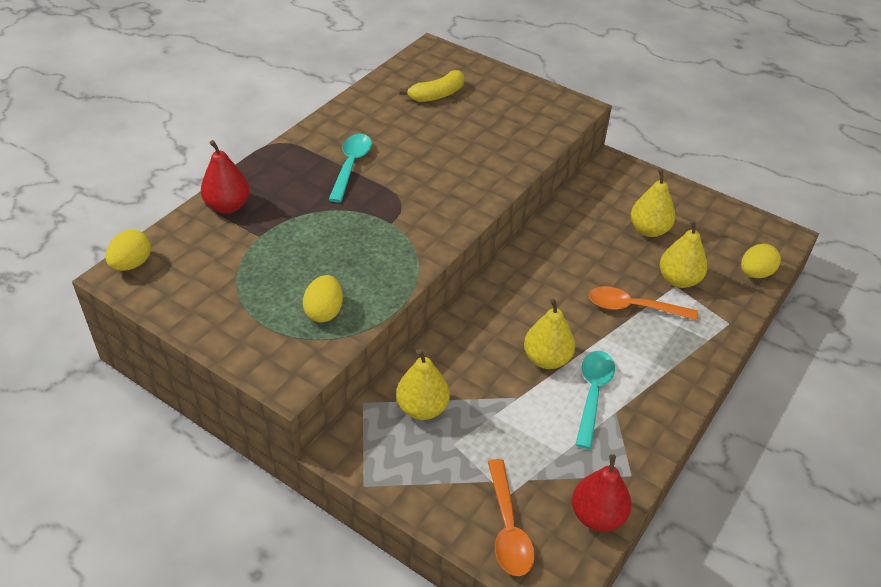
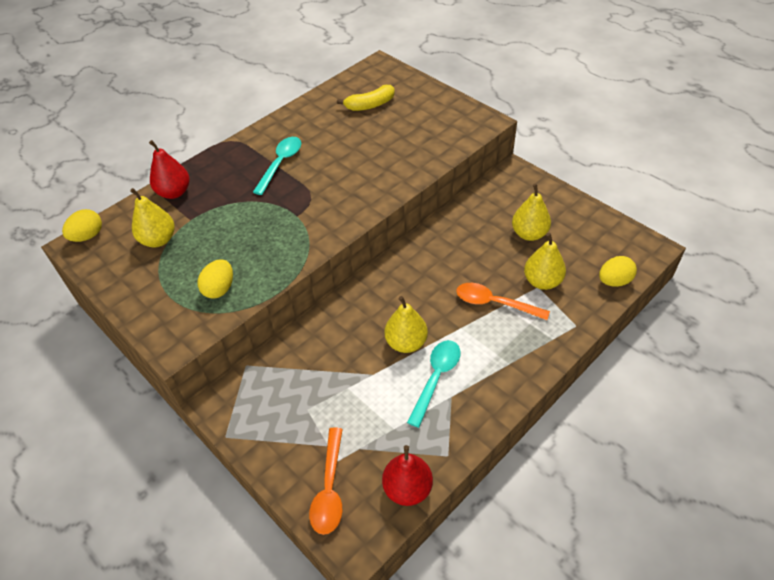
camera: 15 degrees right, 5 degrees up
yellow pear [396,349,450,420] -> yellow pear moved to [130,188,175,247]

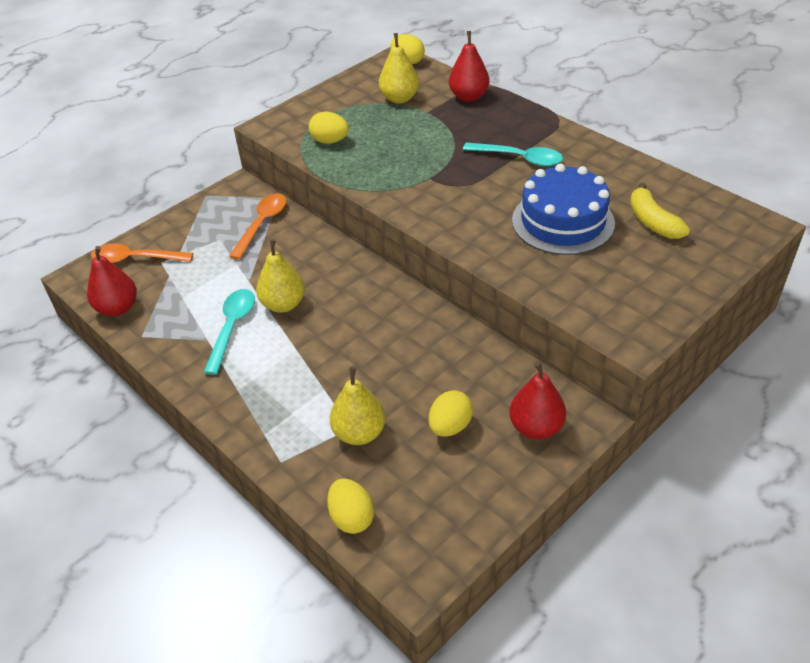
camera: 90 degrees right, 5 degrees down
turquoise spoon [407,340,461,428] -> turquoise spoon turned 105 degrees counterclockwise [204,289,255,375]
orange spoon [456,283,550,320] -> orange spoon moved to [229,194,287,260]
yellow pear [512,184,551,241] -> yellow egg [429,390,473,437]
none -> red pear [509,362,566,439]
none -> blue cake [512,164,615,255]

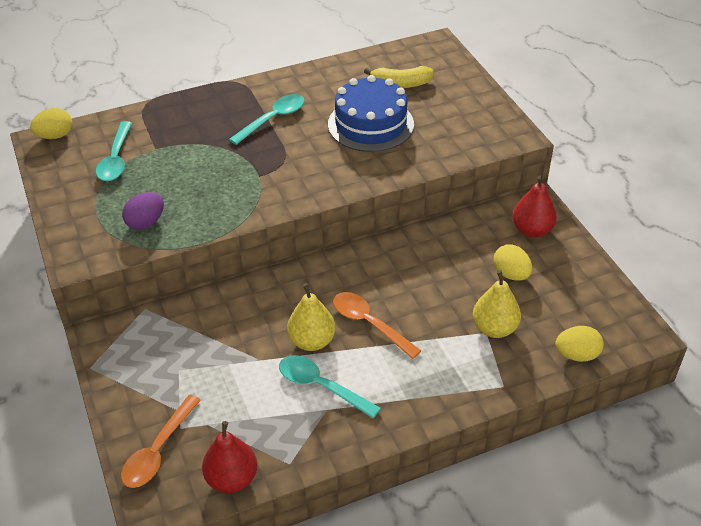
camera: 70 degrees left, 0 degrees up
orange spoon [229,194,287,260] -> orange spoon moved to [333,292,421,359]
yellow egg [309,111,349,144] -> purple egg [122,192,164,230]
yellow pear [379,33,419,103] -> turquoise spoon [96,121,132,181]
red pear [449,31,489,102] -> none

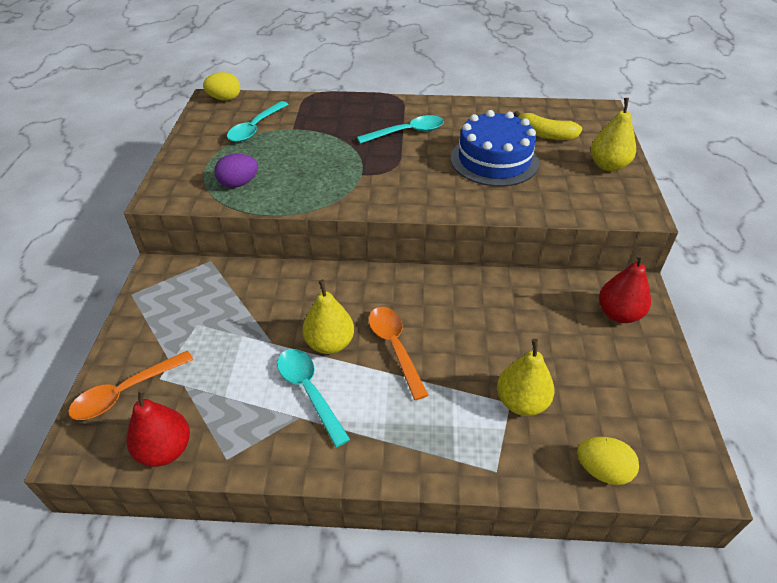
camera: 25 degrees right, 0 degrees up
yellow egg [493,244,532,281] -> none
none -> yellow pear [591,98,636,171]

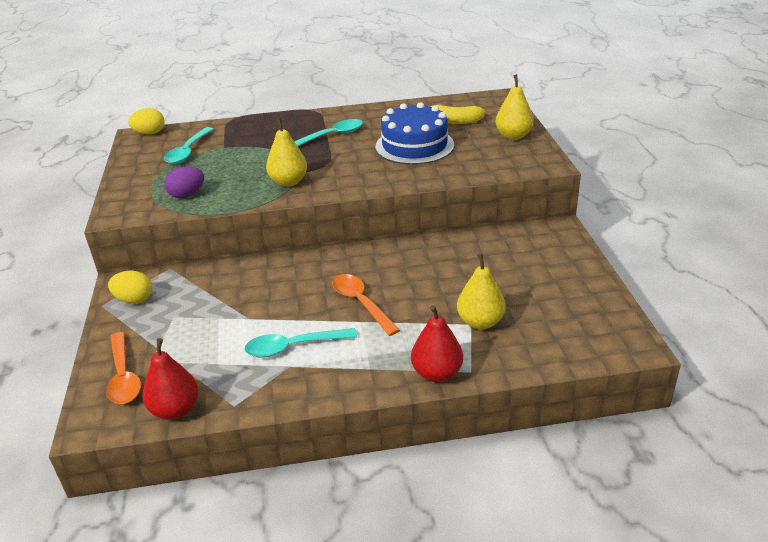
camera: 10 degrees left, 10 degrees down
orange spoon [68,350,194,420] -> orange spoon turned 60 degrees counterclockwise [106,332,141,404]
turquoise spoon [277,349,350,447] -> turquoise spoon turned 60 degrees counterclockwise [244,328,357,358]
yellow pear [302,280,354,354] -> yellow pear moved to [266,118,307,187]
yellow egg [577,437,639,485] -> yellow egg moved to [108,271,152,304]
red pear [599,253,651,323] -> red pear moved to [411,305,463,382]

